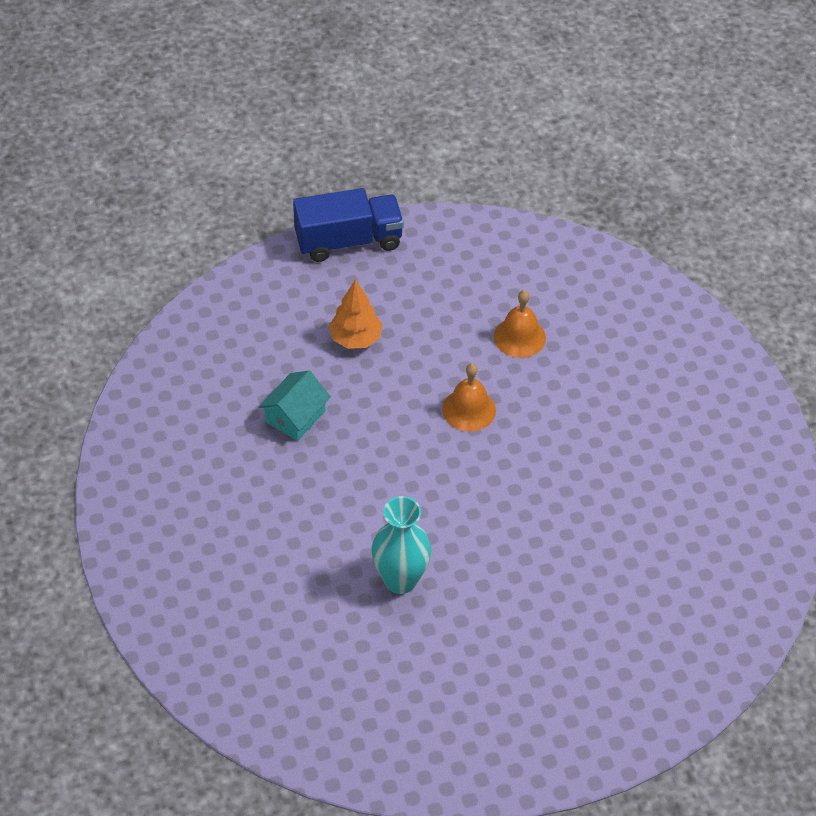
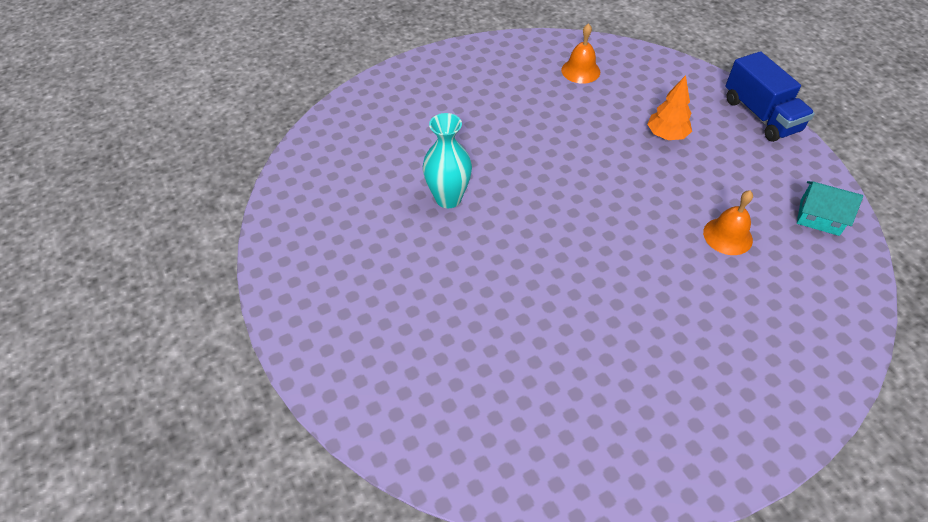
camera: 80 degrees right, 0 degrees up
turquoise house [259,370,331,441] -> turquoise house moved to [797,181,863,236]
orange bell [442,363,496,432] -> orange bell moved to [561,23,600,84]

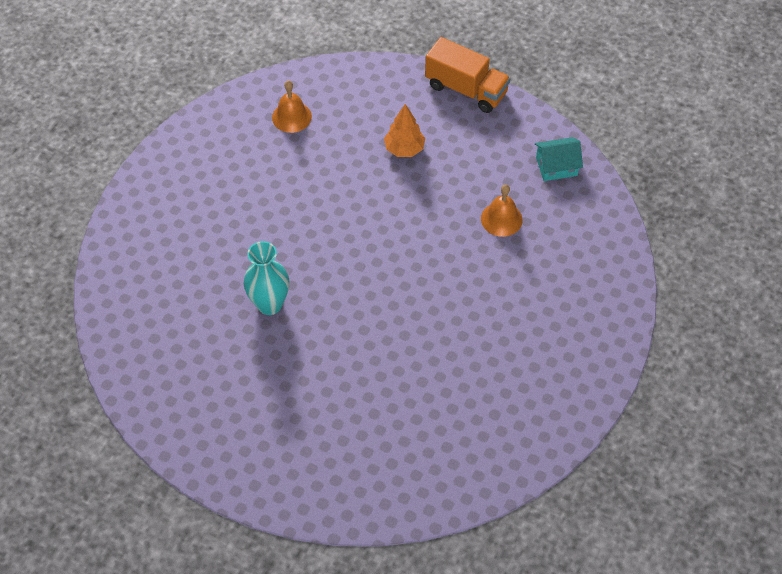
camera: 35 degrees left, 5 degrees up
blue truck [725,51,815,142] -> orange truck [425,37,511,113]

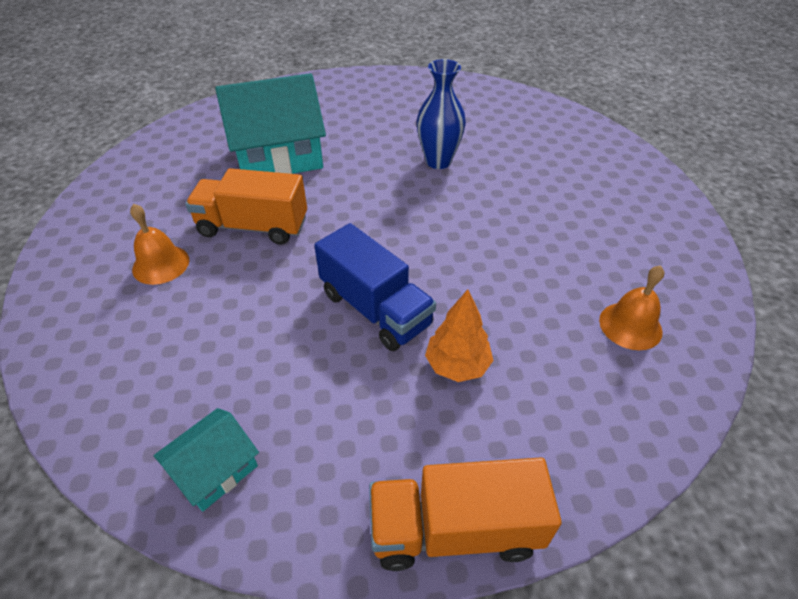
camera: 145 degrees right, 10 degrees down
turquoise vase [244,241,289,315] -> blue vase [417,59,466,169]
orange bell [481,184,523,237] -> orange bell moved to [130,204,189,285]
none -> orange truck [185,168,307,244]
none -> turquoise house [215,73,326,174]
none -> blue truck [314,223,436,351]

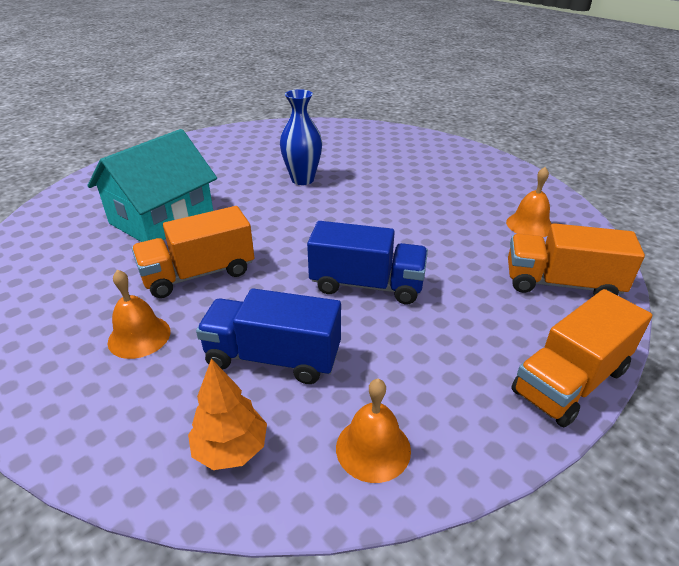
camera: 35 degrees left, 10 degrees down
turquoise house [154,408,259,512] -> orange bell [336,379,411,483]
orange tree [425,289,493,382] -> orange tree moved to [188,359,267,470]
none -> blue truck [196,288,341,384]
none -> orange truck [508,223,645,295]

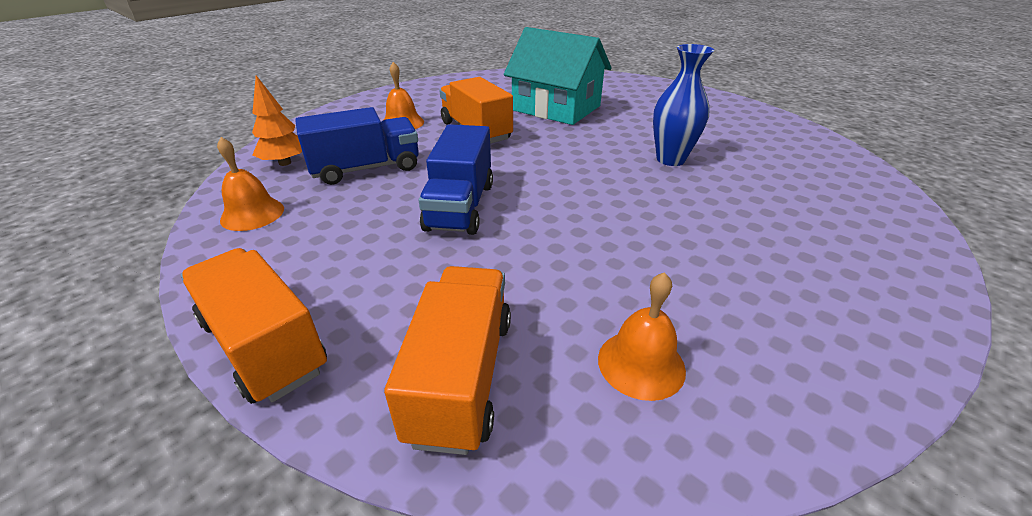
camera: 85 degrees right, 0 degrees up
blue truck [196,288,341,384] -> blue truck turned 60 degrees clockwise [295,107,419,185]

